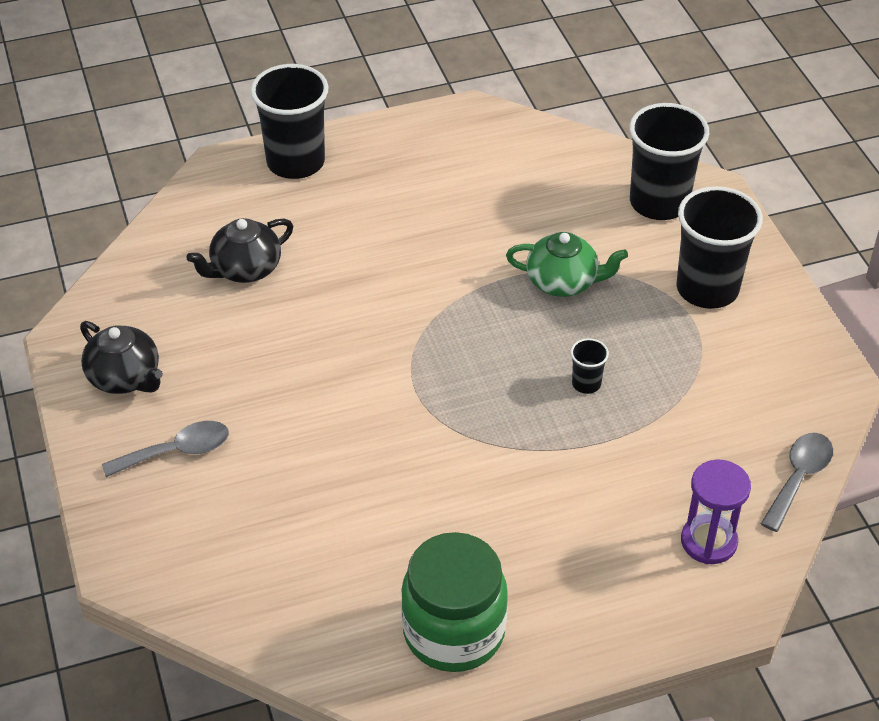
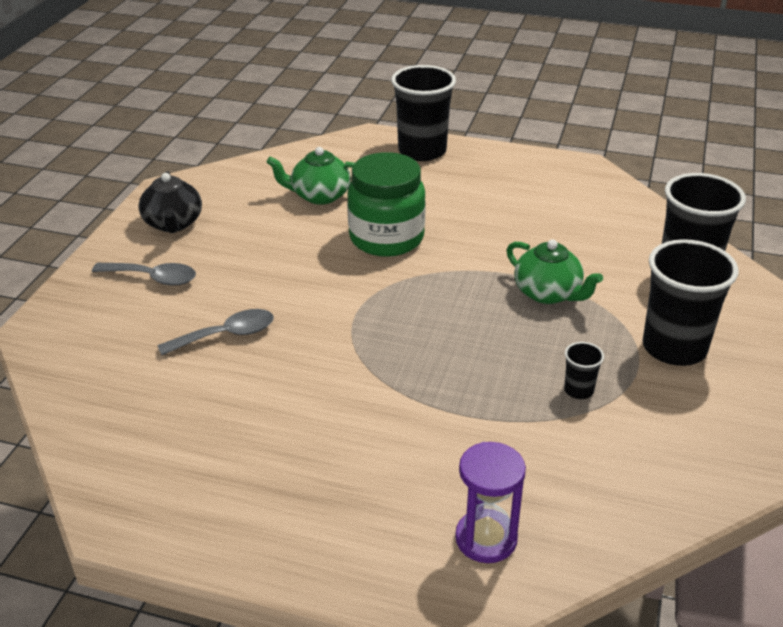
camera: 35 degrees right, 10 degrees down
black teapot [186,218,293,283] -> green teapot [266,147,355,205]
green jar [401,532,508,672] -> green jar moved to [347,152,426,257]
black cup [571,338,609,394] -> black cup moved to [564,342,604,399]
grey spoon [761,433,833,532] -> grey spoon moved to [157,309,274,356]

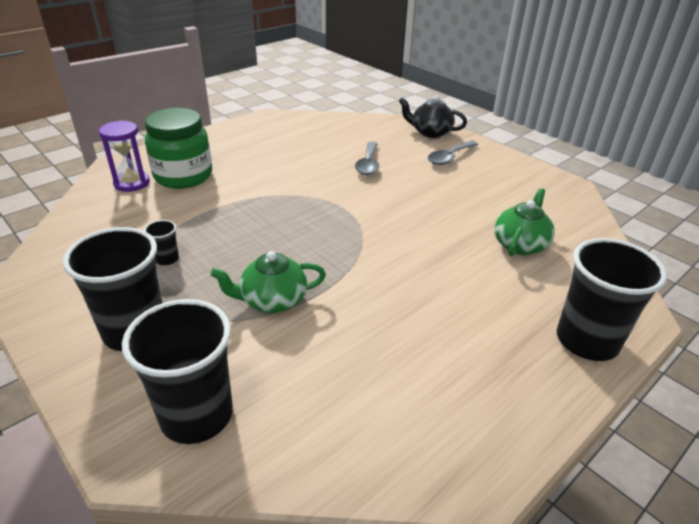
camera: 120 degrees right, 0 degrees up
black teapot [138,171,202,233] -> black teapot moved to [399,95,467,138]
green jar [347,152,426,257] -> green jar moved to [145,108,212,189]

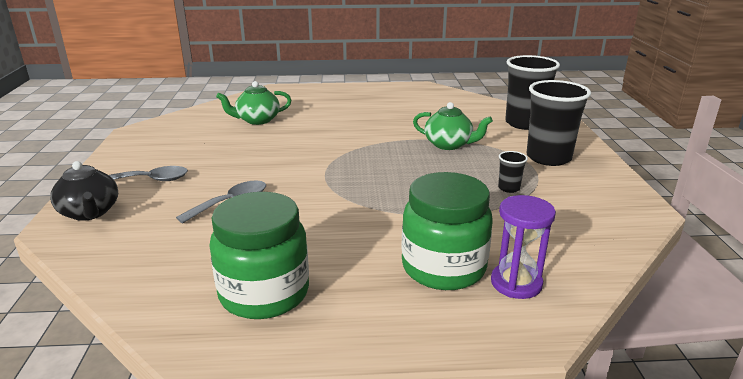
camera: 140 degrees left, 10 degrees down
black cup [557,238,667,361] -> none
none -> green jar [210,192,309,319]

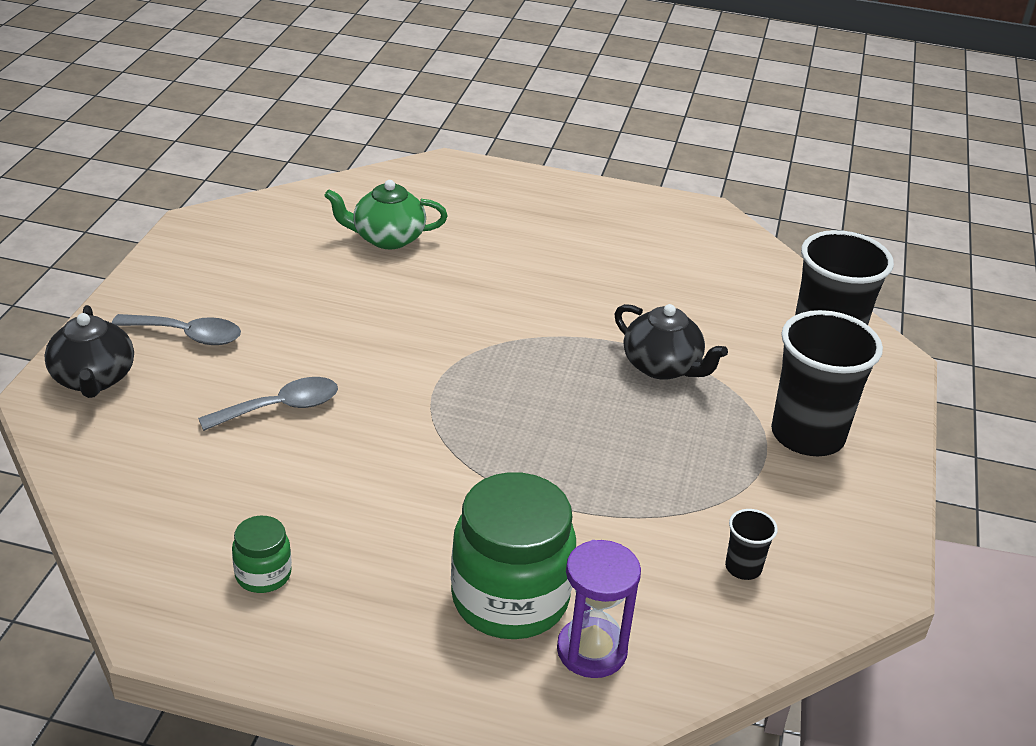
camera: 15 degrees right, 10 degrees up
green jar [210,192,309,319] -> green jar [232,516,292,593], size x0.47
green teapot [413,102,493,150] -> black teapot [614,304,728,380]
black cup [498,151,528,193] -> black cup moved to [725,509,778,580]

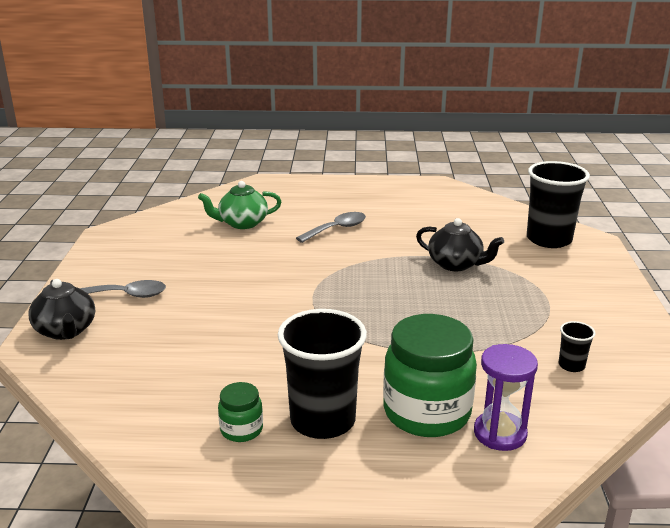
camera: 10 degrees left, 10 degrees down
grey spoon [198,377,338,431] -> grey spoon moved to [296,212,366,243]
black cup [771,310,883,456] -> black cup moved to [278,309,367,439]

